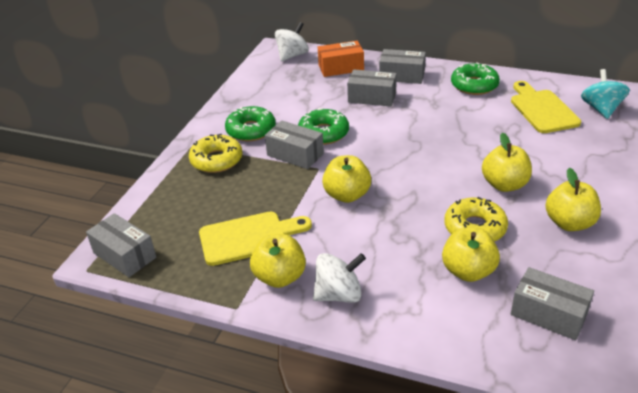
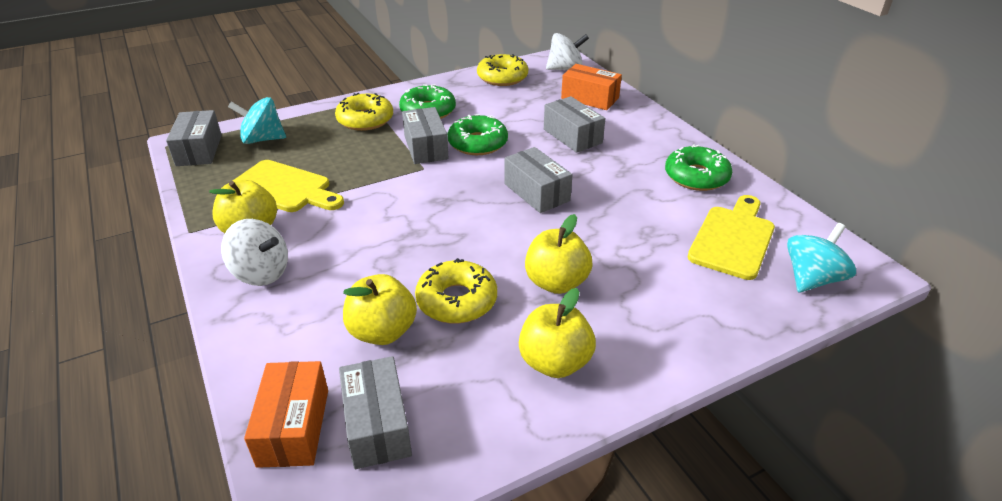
camera: 40 degrees right, 0 degrees up
yellow apple [322,155,371,203] -> none
grey box [379,49,426,84] -> grey box moved to [504,147,573,213]
none -> turquoise spinning top [228,97,286,144]
none -> orange box [244,361,328,468]
none -> yellow donut [477,54,528,86]

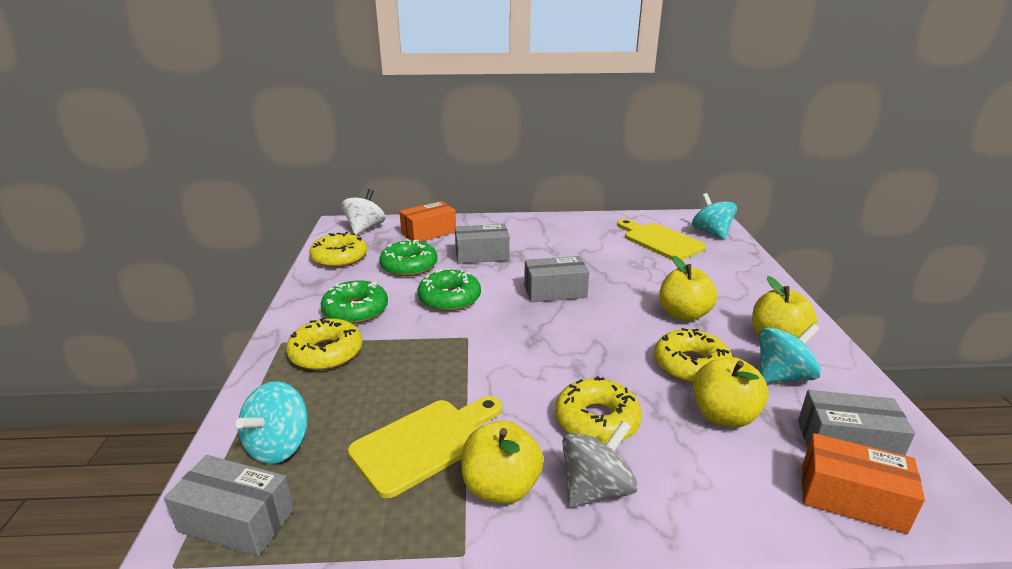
camera: 65 degrees left, 10 degrees down
white spinning top [221,219,288,286] -> grey spinning top [562,420,638,508]
grey box [402,107,448,164] -> none
green donut [665,144,732,191] -> green donut moved to [379,239,438,276]
none -> yellow donut [555,376,642,444]
none -> turquoise spinning top [759,324,821,383]

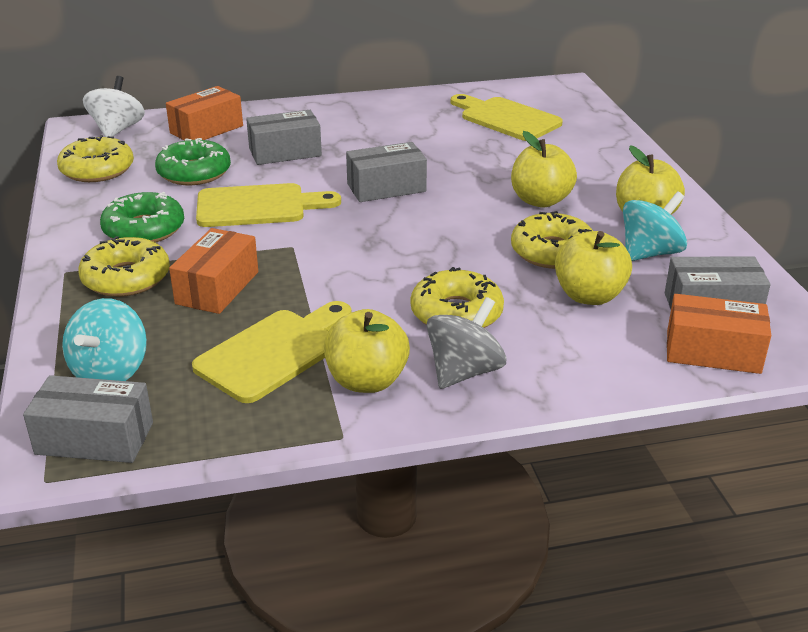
camera: 10 degrees left, 5 degrees up
green donut [417,269,481,311] -> yellow cutting board [196,183,341,227]
turquoise spinning top [692,193,737,240] -> none
none -> orange box [169,228,258,314]

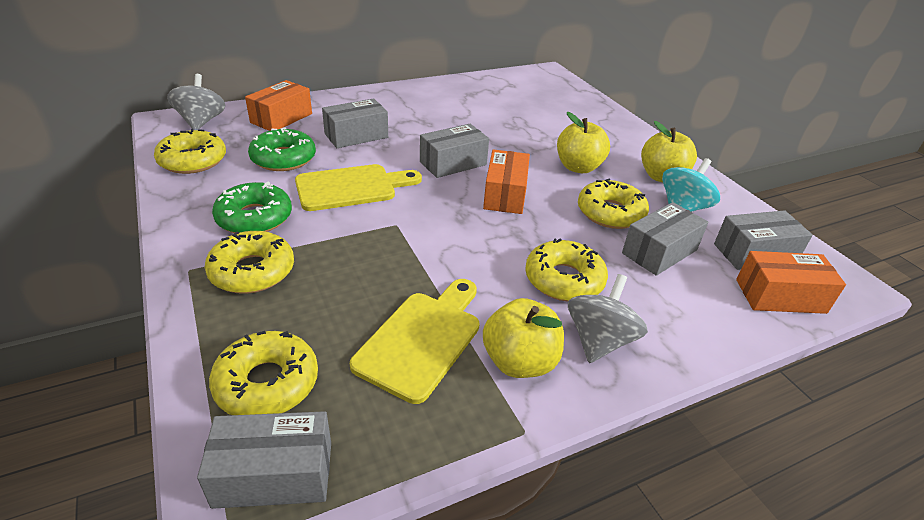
camera: 15 degrees left, 5 degrees up
turquoise spinning top [62,298,147,381] -> yellow donut [209,331,318,415]
white spinning top [83,76,145,137] -> grey spinning top [167,74,225,130]
orange box [169,228,258,314] -> orange box moved to [483,149,530,214]
yellow cutting board [451,94,563,141] -> none
yellow apple [555,231,632,305] -> grey box [622,202,708,276]

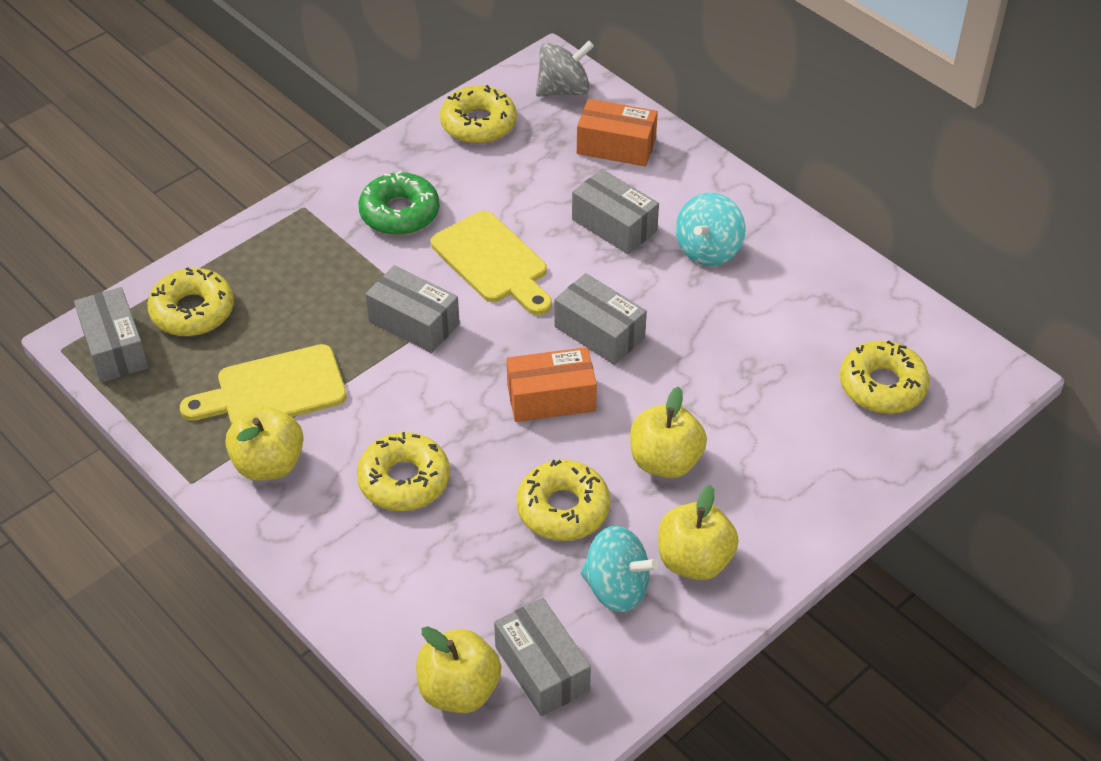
camera: 75 degrees right, 10 degrees up
yellow donut [205,231,294,294] -> yellow donut moved to [840,340,930,414]
green donut [248,127,316,171] -> none
yellow cutting board [350,279,479,404] -> yellow cutting board turned 150 degrees clockwise [180,344,347,425]
grey spinning top [568,274,648,363] -> none
grey box [622,202,708,276] -> grey box moved to [365,265,460,353]
orange box [736,251,846,314] -> yellow apple [416,626,501,713]
none -> turquoise spinning top [676,193,745,266]

